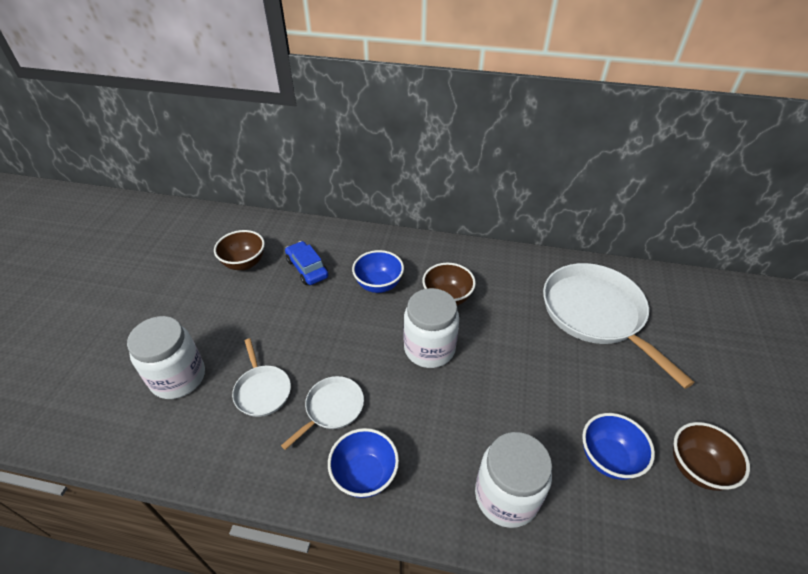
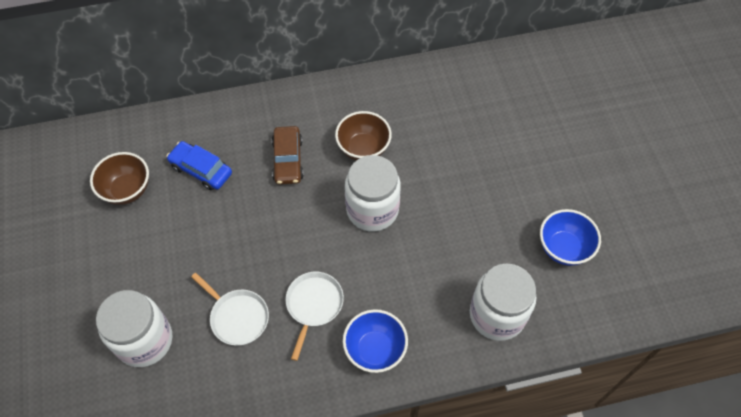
camera: 25 degrees left, 15 degrees up
blue bowl [352,250,404,293] -> brown car [272,126,304,185]
white pan [543,263,695,389] -> none
brown bowl [673,422,750,491] -> none

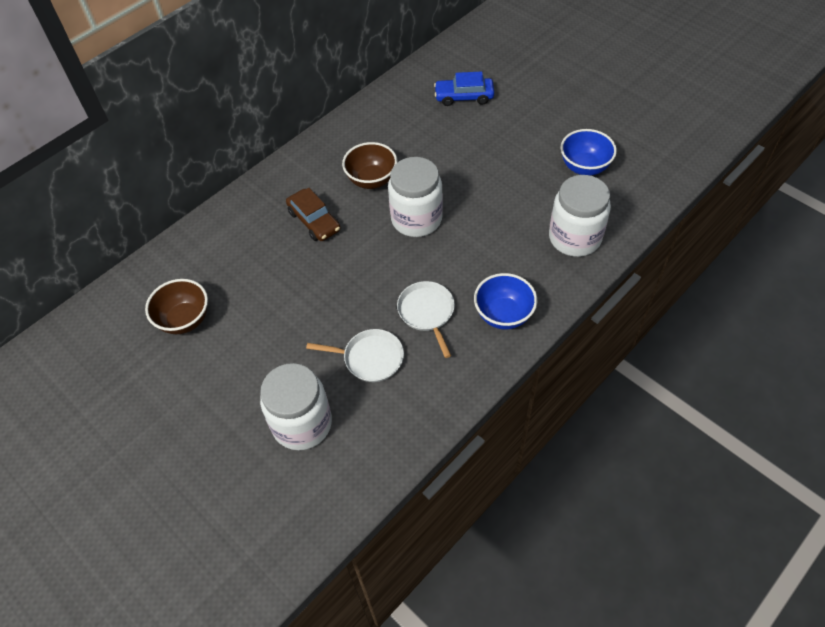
camera: 30 degrees left, 5 degrees down
blue car [167,141,232,190] -> blue car moved to [434,71,494,106]

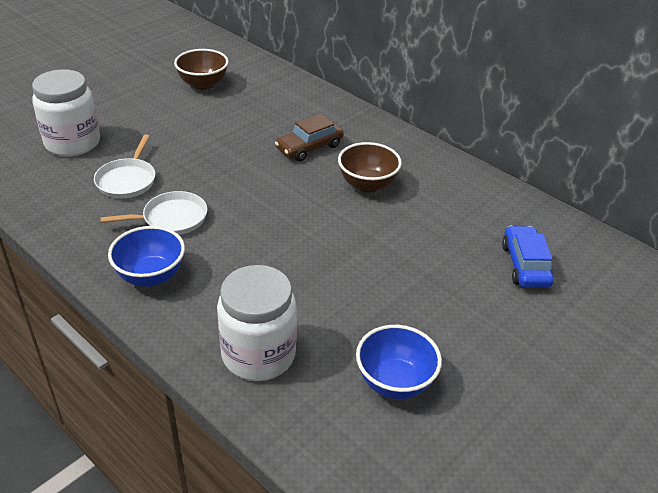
camera: 85 degrees right, 15 degrees down
white jar [388,157,443,237] -> none

